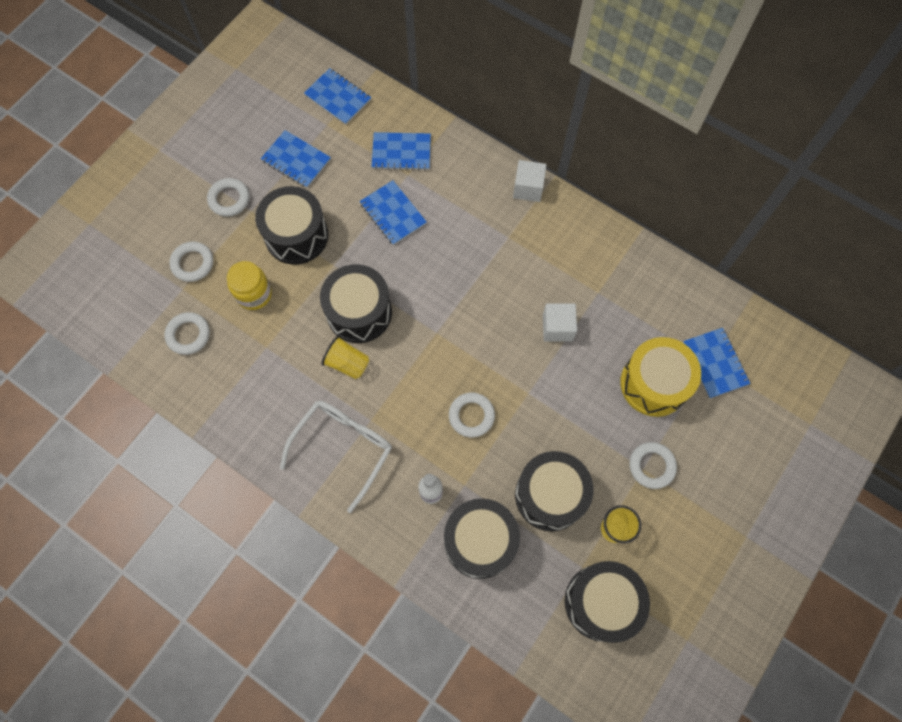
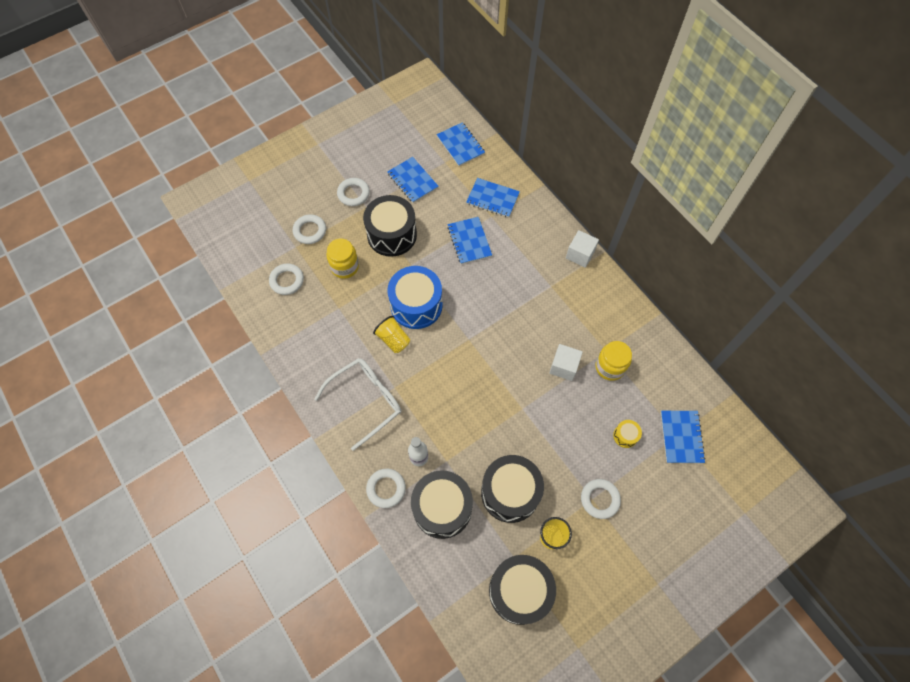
camera: 20 degrees right, 5 degrees down
black drum [320,264,392,343] -> blue drum [388,266,443,329]
white ring [449,393,495,437] -> white ring moved to [366,469,406,508]
yellow drum [620,337,701,417] -> yellow drum [613,420,642,448], size x0.43
none -> yellow jar [595,341,632,381]

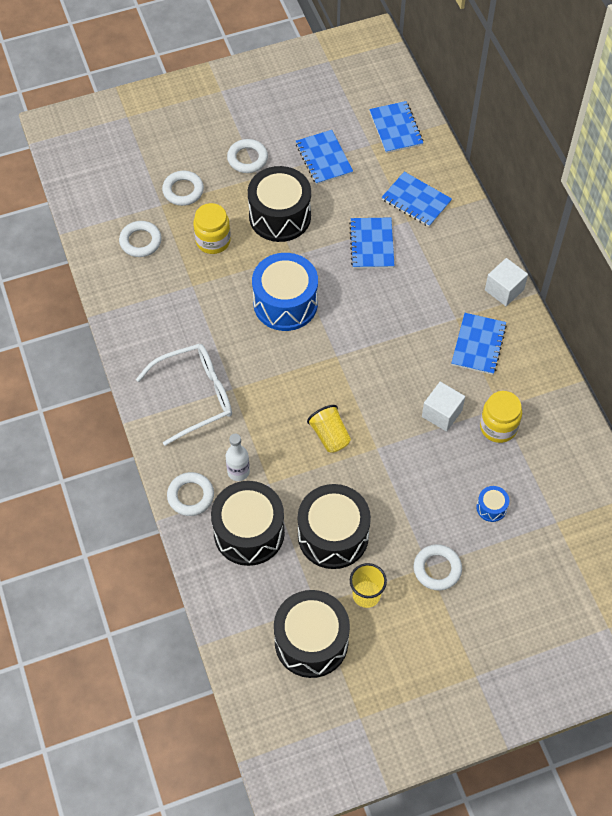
camera: 15 degrees right, 5 degrees down
yellow cup [373,316,410,353] -> yellow cup moved to [307,405,351,453]
yellow drum [613,420,642,448] -> blue drum [476,486,509,522]
blue notebook [661,411,706,463] -> blue notebook moved to [451,313,507,375]

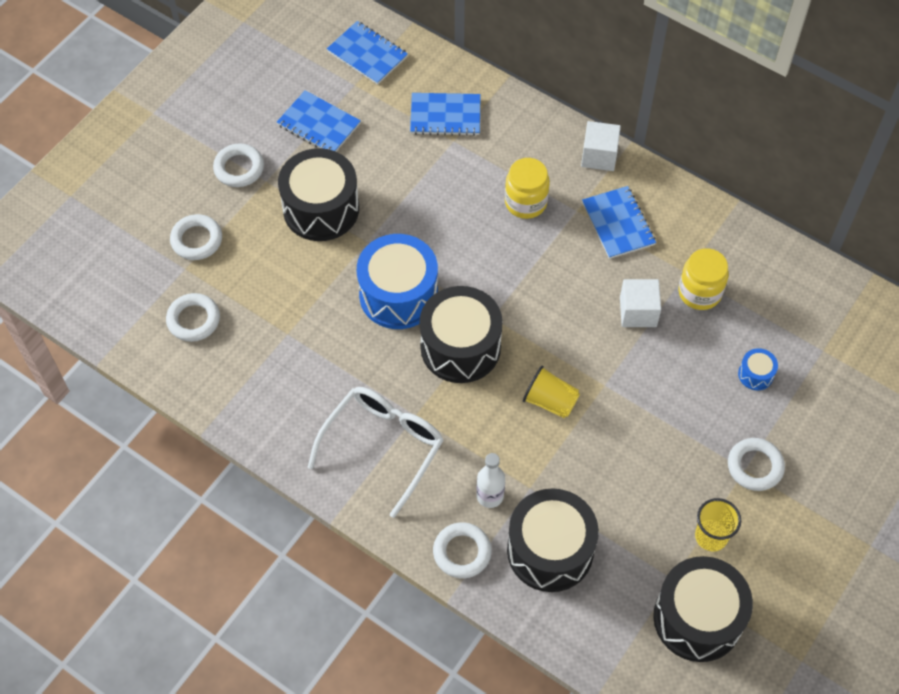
camera: 35 degrees left, 0 degrees up
yellow jar [193,203,231,254] -> yellow jar moved to [505,158,550,219]
black drum [298,484,371,569] -> black drum moved to [420,286,503,383]
blue notebook [349,217,395,269] -> none

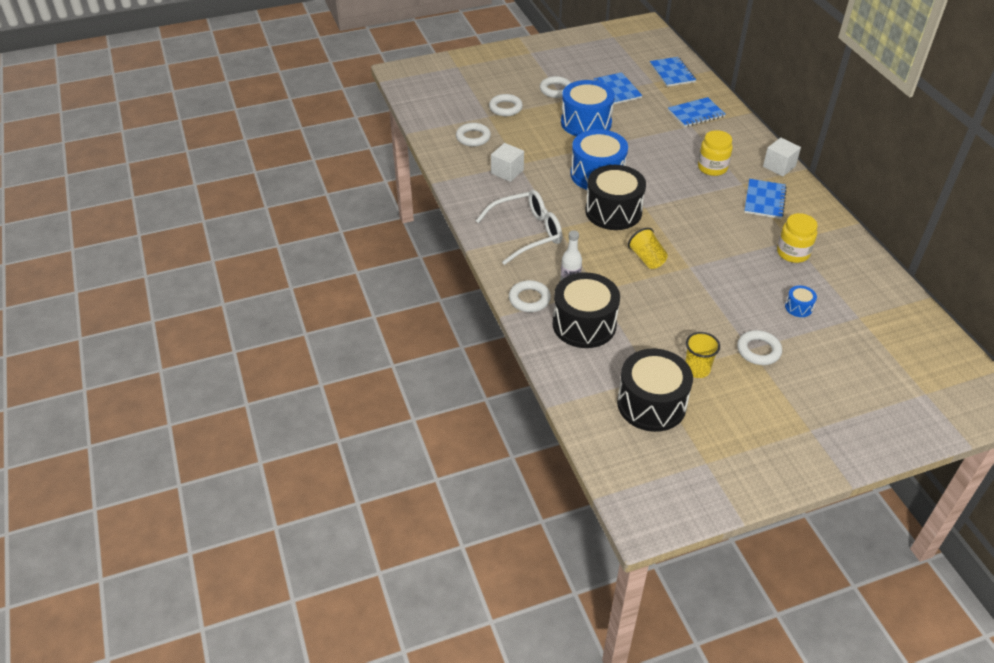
camera: 35 degrees right, 15 degrees down
black drum [278,148,359,241] -> blue drum [561,80,615,136]
blue notebook [410,93,481,136] -> blue notebook turned 60 degrees counterclockwise [668,97,725,127]
white cube [620,279,661,327] -> white cube moved to [491,143,524,182]

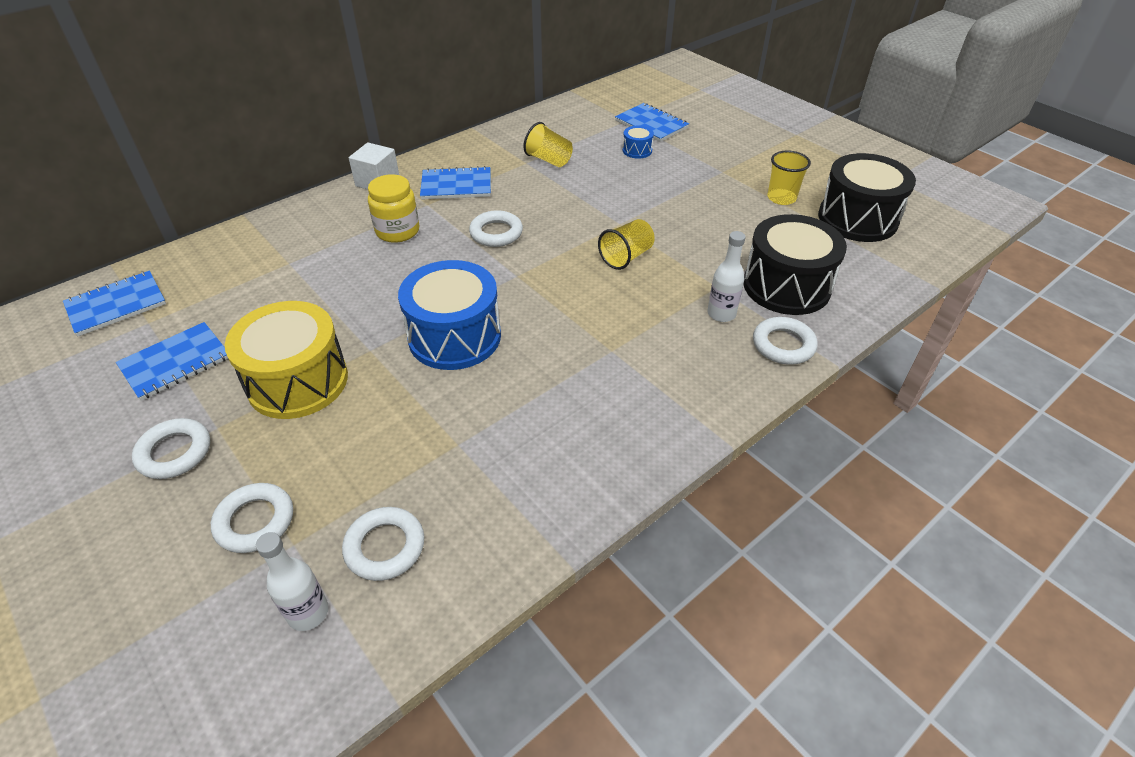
camera: 110 degrees left, 0 degrees up
white glasses [476,190,562,265] -> none
white cube [491,143,524,182] -> none
blue drum [561,80,615,136] -> yellow drum [225,301,348,419]
black drum [585,165,646,230] -> none
blue notebook [668,97,725,127] -> blue notebook moved to [615,103,689,142]
white ring [737,330,782,365] -> white ring moved to [469,210,523,247]
yellow jar [777,213,818,263] -> yellow cup [523,122,573,167]
none -> white bottle [256,532,329,631]

